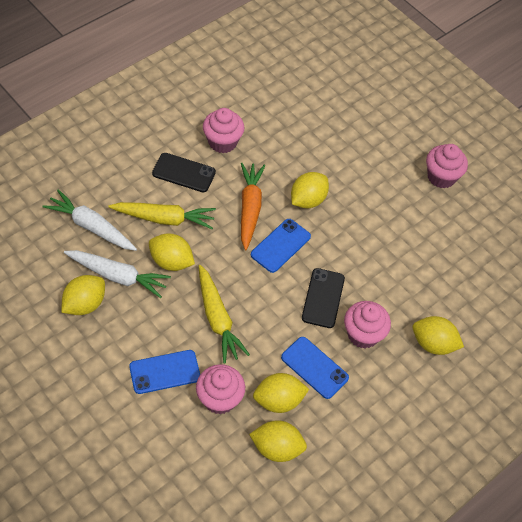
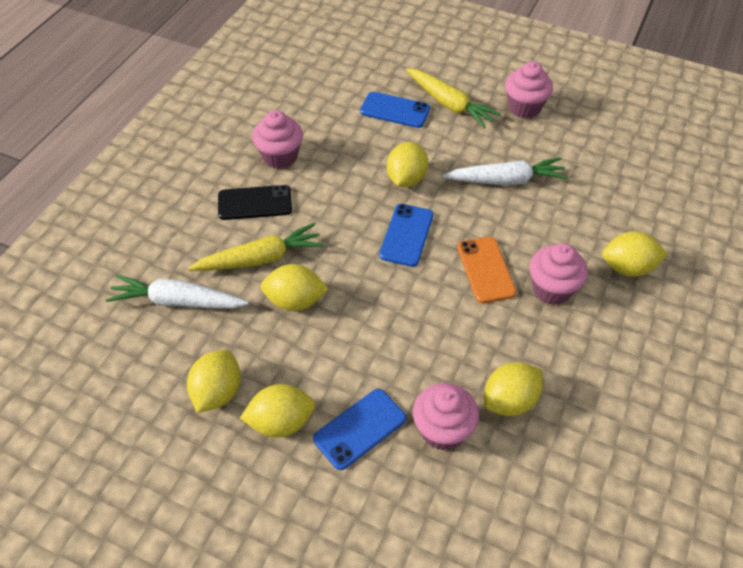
camera: 20 degrees left, 5 degrees down
white carrot [64,250,171,298] -> white carrot moved to [443,157,568,185]
yellow carrot [199,265,250,364] -> yellow carrot moved to [406,68,501,128]
orange carrot [241,163,265,250] -> none
yellow lemon [249,420,307,462] -> yellow lemon moved to [240,384,316,437]
blue phone [281,337,349,399] -> blue phone moved to [360,92,430,128]
black phone [302,268,345,328] -> orange phone [457,237,517,303]

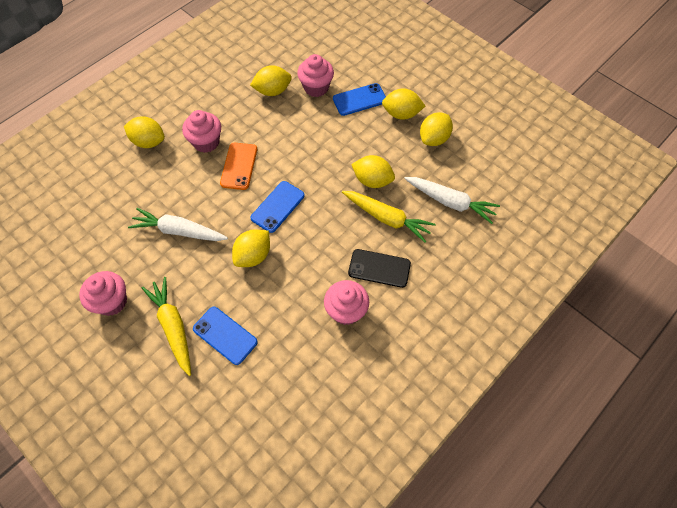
camera: 160 degrees left, 10 degrees up
yellow carrot [188,223,324,271] -> yellow carrot turned 150 degrees counterclockwise [342,191,436,243]

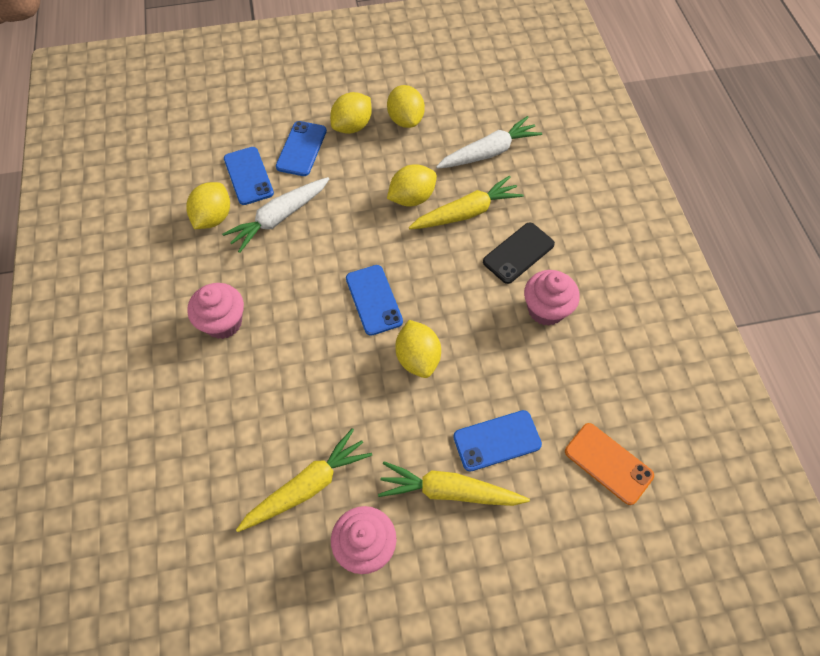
camera: 55 degrees left, 0 degrees up
yellow lemon [124,116,165,148] -> none
white carrot [128,208,228,241] -> white carrot moved to [222,177,329,253]
orange phone [220,143,257,190] -> orange phone moved to [565,423,654,505]
pink cupcake [297,54,334,97] -> blue phone [224,147,274,205]
none -> yellow carrot [236,428,372,532]

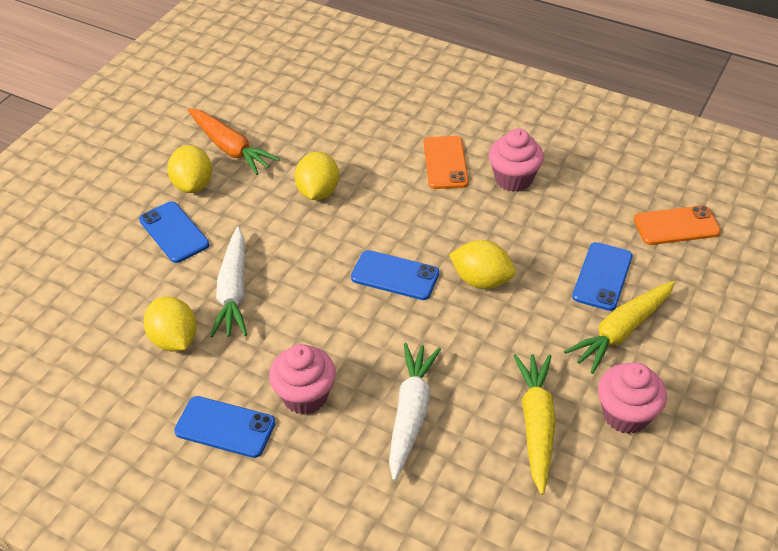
camera: 50 degrees left, 15 degrees down
blue phone [224,147,274,205] -> blue phone moved to [174,396,276,458]
yellow lemon [387,85,425,128] -> orange carrot [188,108,280,175]
yellow carrot [409,175,524,229] -> none
white carrot [436,116,542,169] -> white carrot moved to [389,343,441,481]
black phone [483,223,555,284] -> orange phone [424,136,469,189]

